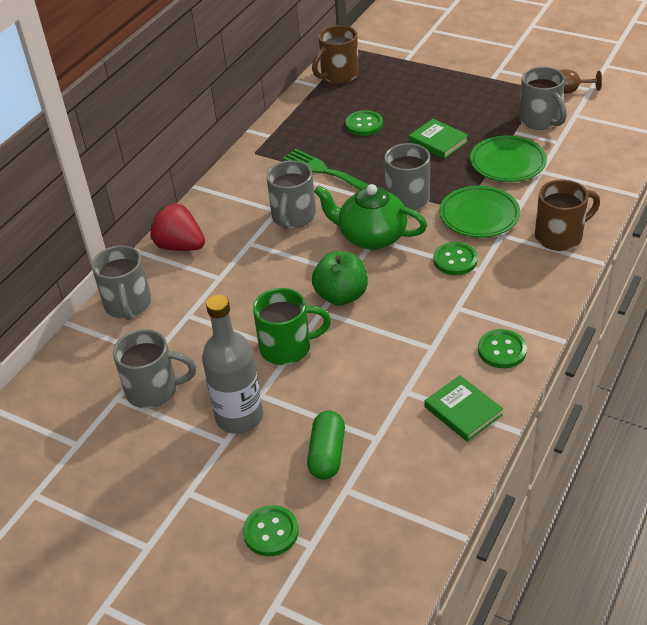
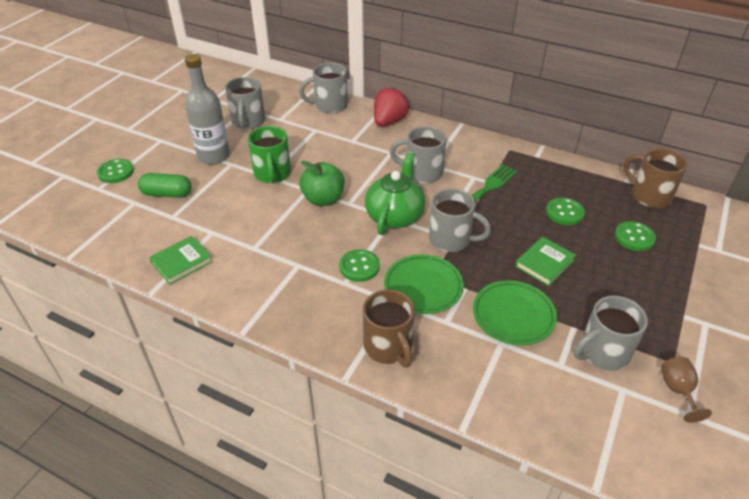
camera: 85 degrees right, 0 degrees up
green button [478,329,527,368] -> green button moved to [615,221,656,251]

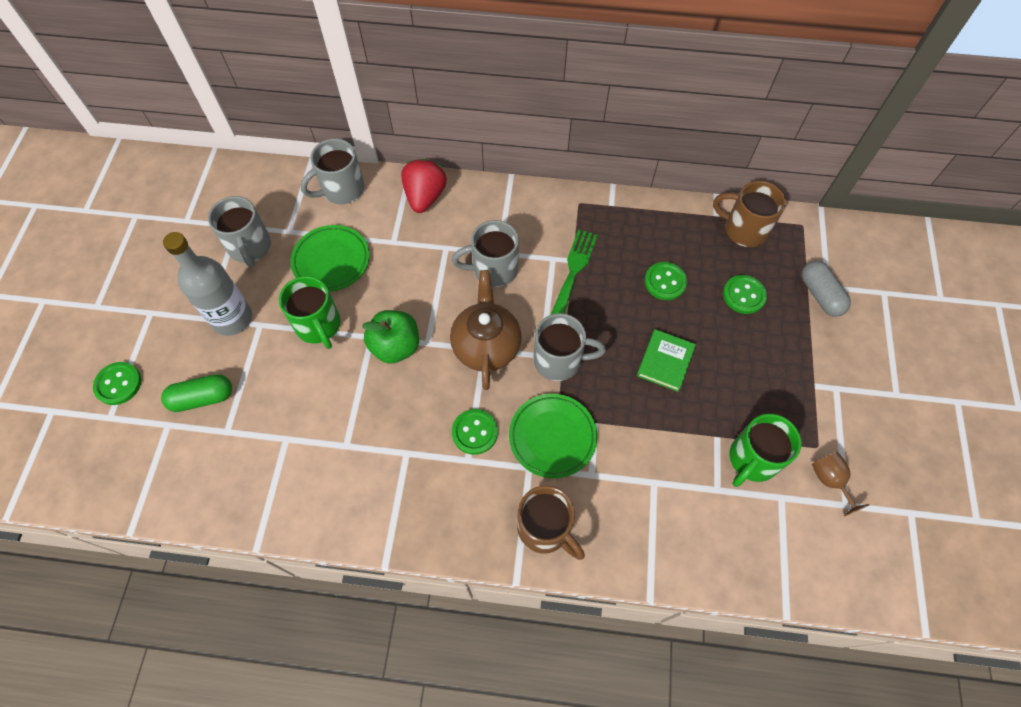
camera: 20 degrees left, 20 degrees up
green book [149,236,213,285] -> none
green teapot [365,152,425,235] -> brown teapot [450,270,522,390]
green plate [473,280,557,345] -> green plate moved to [291,225,370,292]
grey mug [574,295,648,371] -> green mug [729,414,801,487]
none -> grey capsule [802,261,851,317]

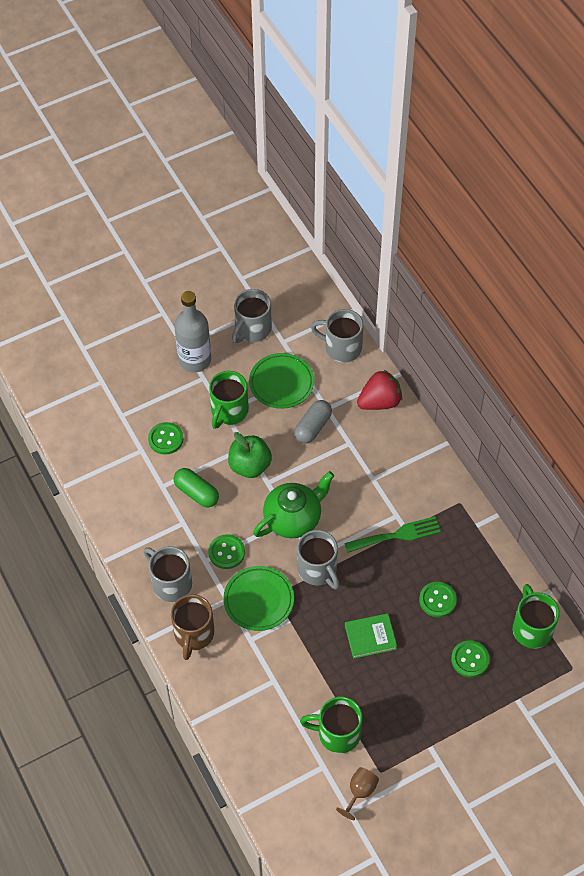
camera: 55 degrees right, 5 degrees down
green button [93,362,141,405] -> green button moved to [148,422,183,455]
green capsule [161,374,232,412] -> green capsule moved to [174,468,219,508]
brown teapot [450,270,522,390] -> green teapot [253,471,334,538]
grey mug [452,220,519,287] -> grey mug moved to [144,546,192,602]
brown mug [713,181,786,247] -> green mug [513,584,560,649]
grey capsule [802,261,851,317] -> grey capsule moved to [294,400,332,444]

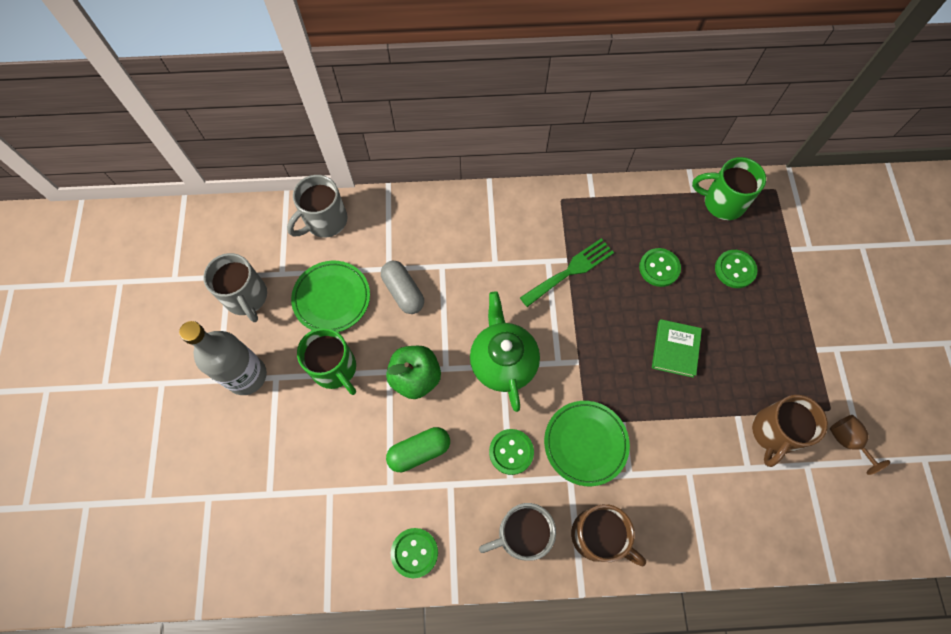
camera: 65 degrees left, 10 degrees up
green button [148,422,183,455] -> green button moved to [391,528,438,578]
grey mug [297,530,340,590] -> none
green mug [300,697,362,753] -> brown mug [752,395,828,467]
green fork [345,516,441,553] -> green fork turned 45 degrees clockwise [520,238,614,307]
red strawberry [357,370,402,410] -> none

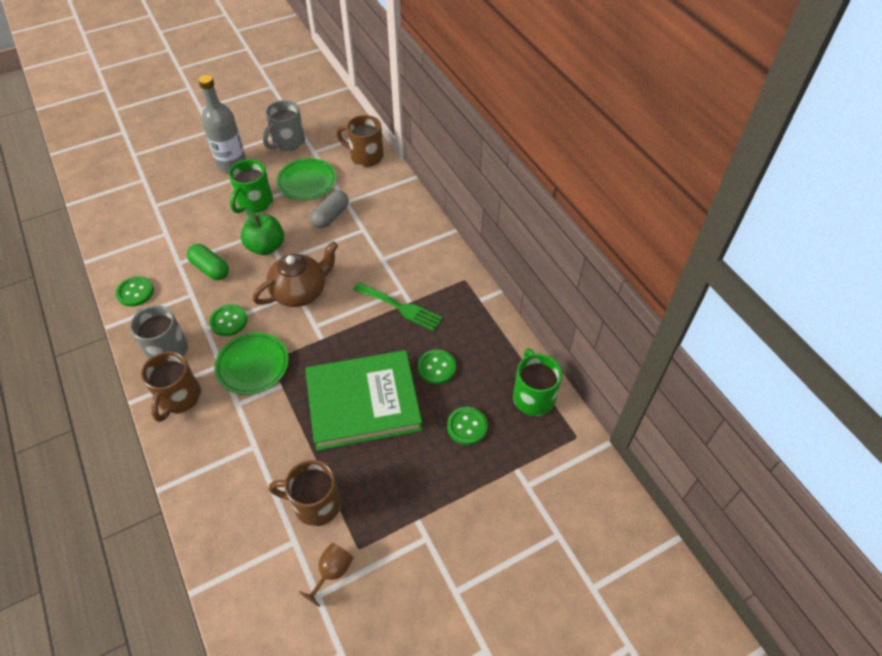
camera: 65 degrees right, 15 degrees down
grey mug [287,175,347,238] -> brown mug [336,115,384,167]
green teapot [470,292,540,412] -> brown teapot [252,241,338,307]
green book [652,319,702,378] -> green book [305,350,422,451], size x2.19

